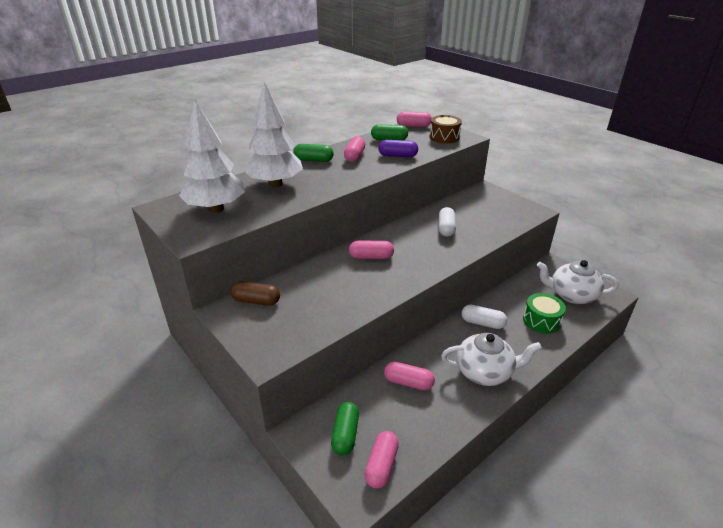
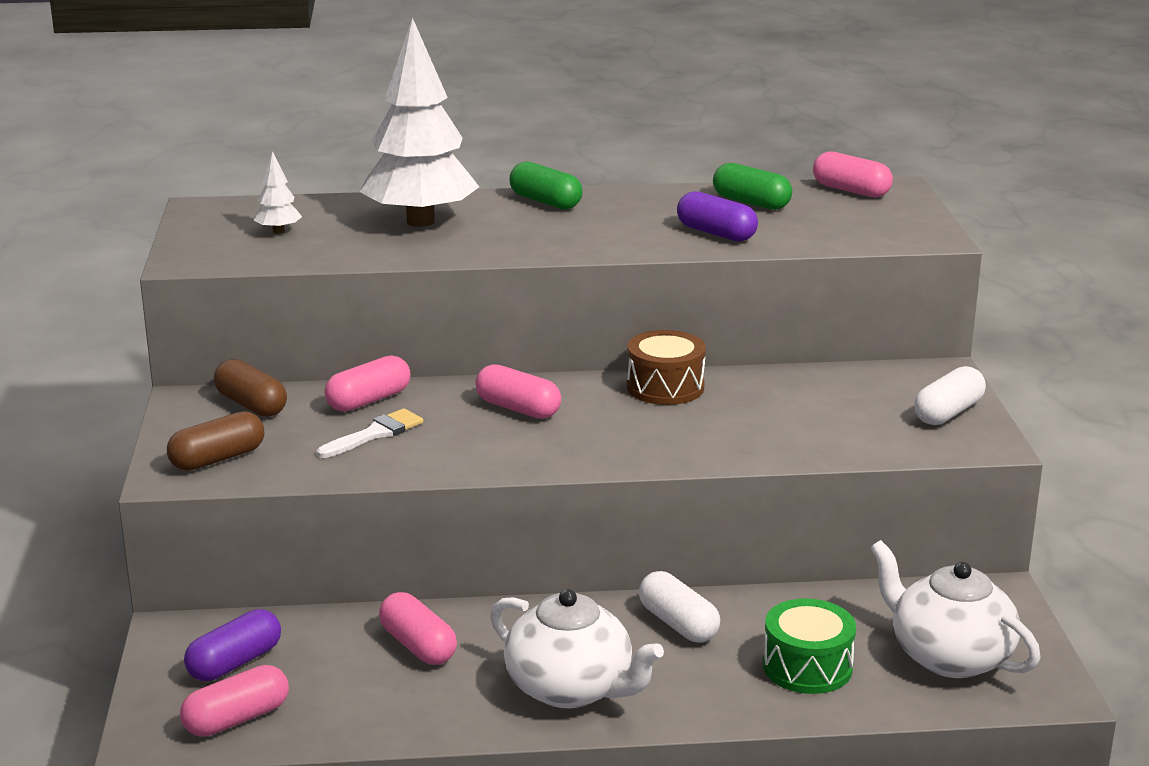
camera: 35 degrees right, 10 degrees down
white tree [179,100,245,213] -> white tree [253,151,302,234], size x0.40
green capsule [331,402,359,455] -> purple capsule [184,609,281,681]
pink capsule [344,136,365,162] -> pink capsule moved to [324,355,411,412]
brown drum [430,115,462,143] -> brown drum moved to [627,330,706,405]
white capsule [439,207,456,237] -> white capsule moved to [914,366,986,425]
none -> brown capsule [167,411,264,471]
none -> white brush [317,408,423,458]

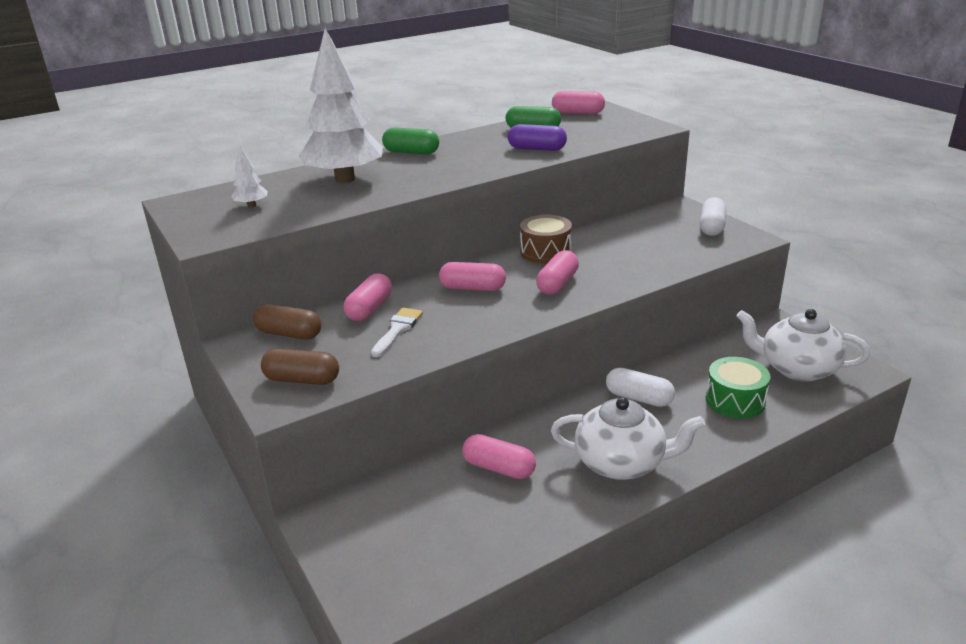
camera: 25 degrees left, 5 degrees up
brown capsule [167,411,264,471] -> brown capsule turned 75 degrees clockwise [261,349,339,385]
pink capsule [180,665,289,737] -> pink capsule moved to [536,250,579,295]
purple capsule [184,609,281,681] -> none

